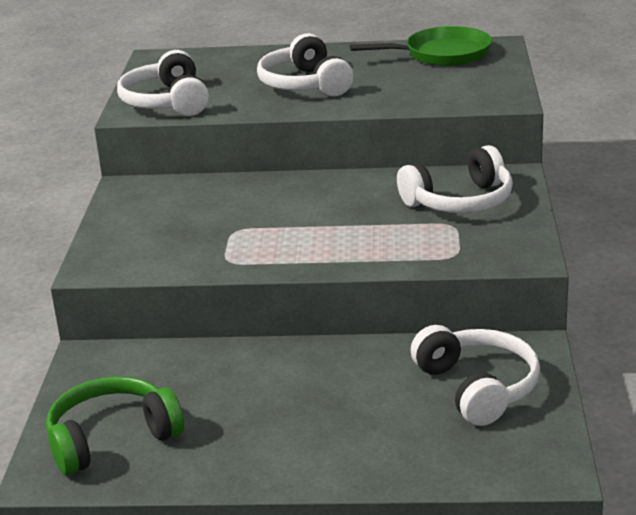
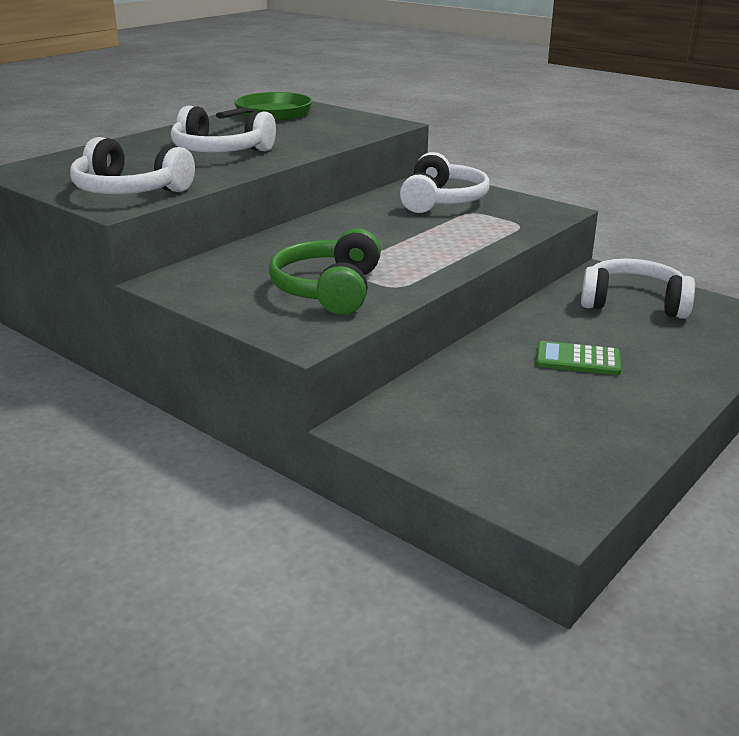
camera: 55 degrees left, 0 degrees up
green headphones [46,376,184,475] -> green headphones moved to [269,228,381,315]
none -> green calculator [536,341,621,375]

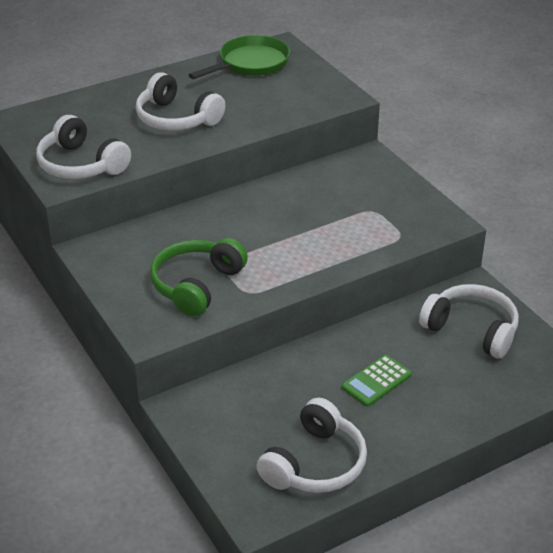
camera: 20 degrees right, 10 degrees up
white headphones [400,152,490,213] -> white headphones moved to [257,398,367,493]
green calculator [536,341,621,375] -> green calculator turned 75 degrees counterclockwise [342,355,412,407]

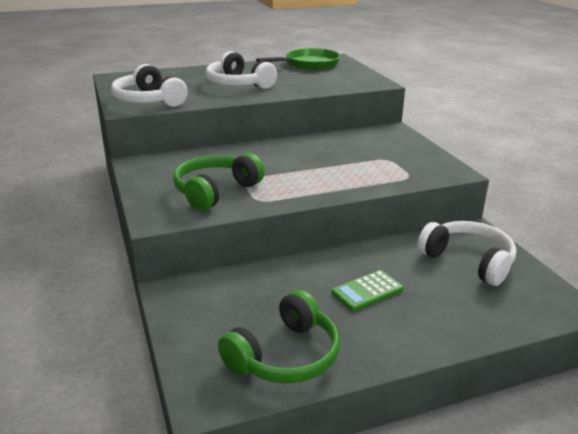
camera: 10 degrees right, 10 degrees down
white headphones [257,398,367,493] -> green headphones [218,290,340,384]

